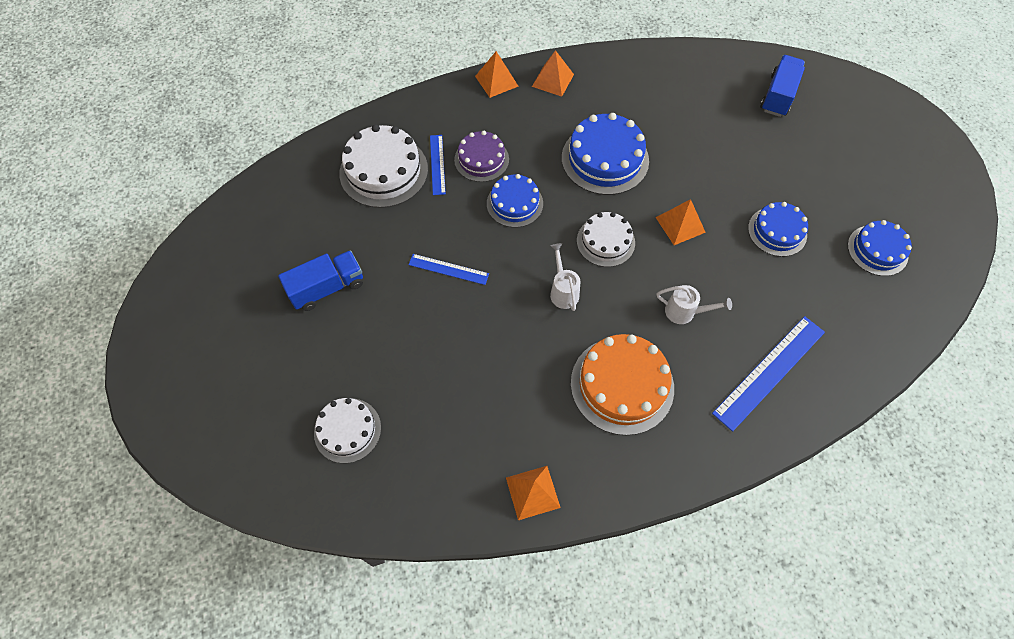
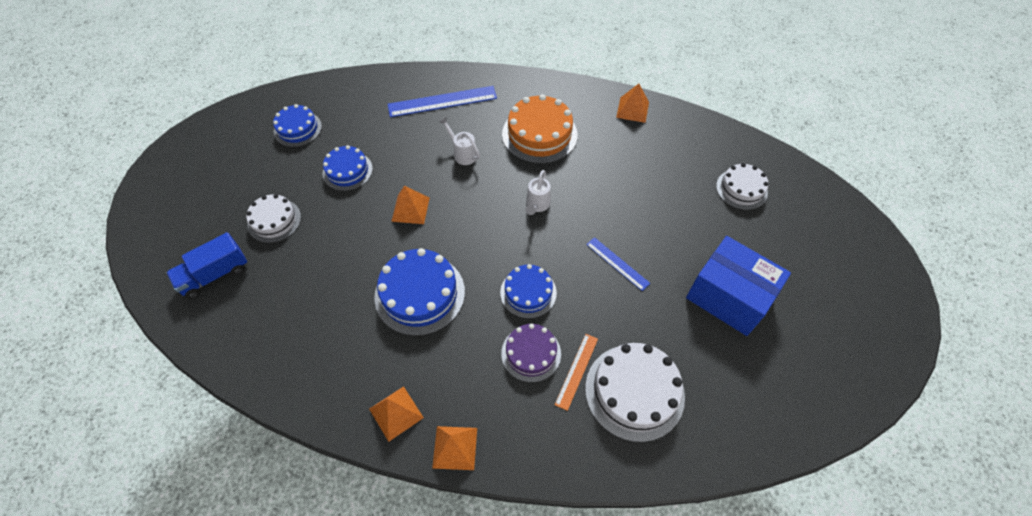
camera: 150 degrees left, 5 degrees down
blue truck [278,250,363,311] -> blue box [686,236,791,336]
blue ruler [430,135,446,195] -> orange ruler [555,334,598,411]
white cake [577,212,635,267] -> white cake moved to [246,194,301,243]

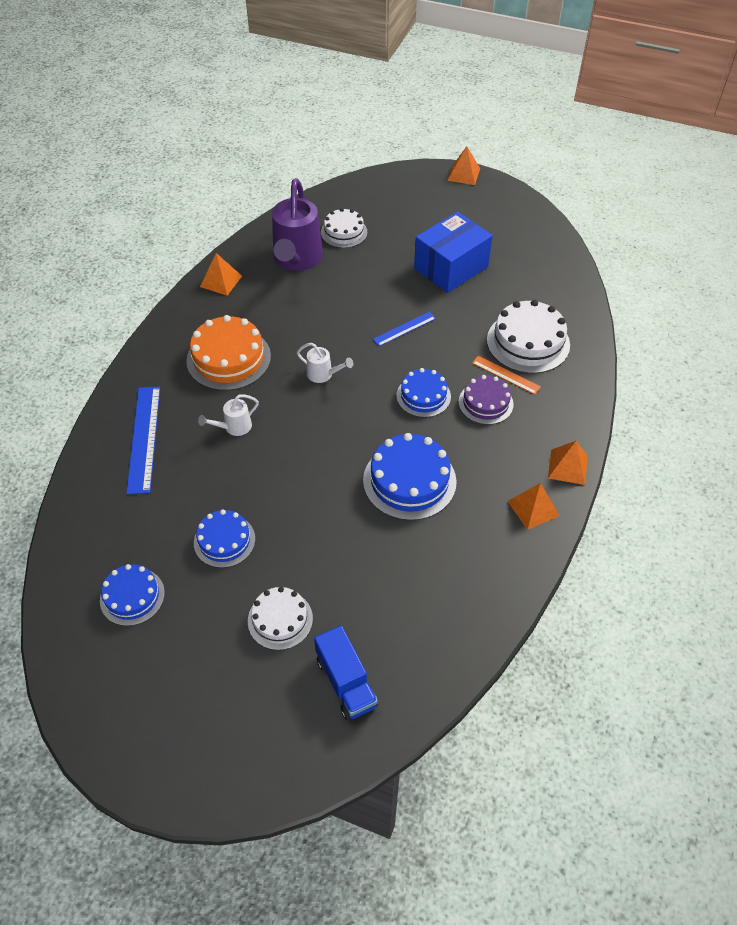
camera: 80 degrees left, 5 degrees down
orange pyramid [391,185,430,224] -> orange pyramid moved to [447,146,480,185]
none -> purple watering can [272,178,323,271]

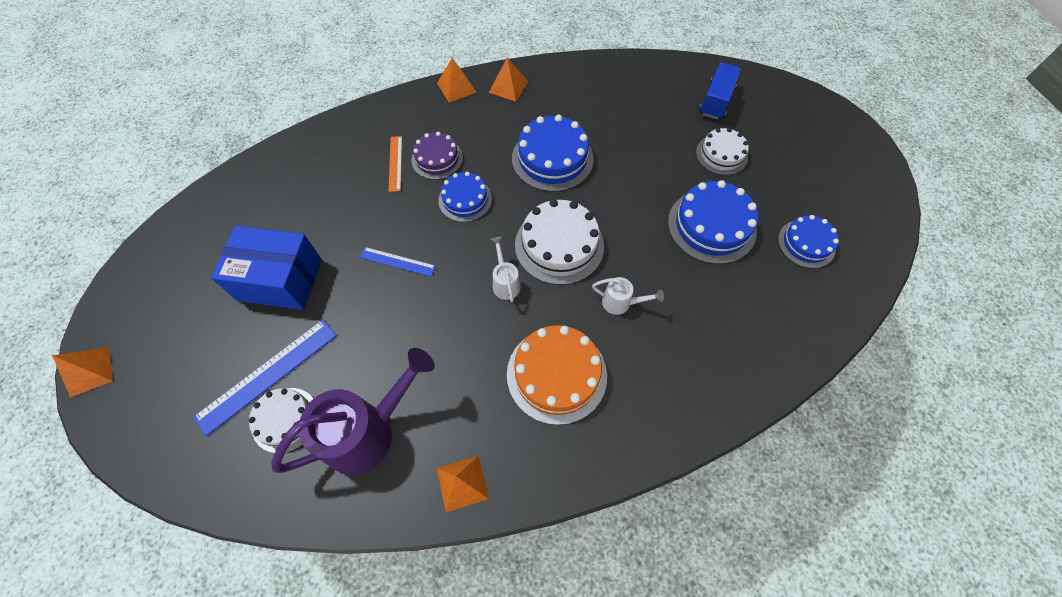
camera: 130 degrees left, 10 degrees up
blue ruler [126,387,160,494] -> blue ruler moved to [193,320,337,436]
blue cake [194,510,255,568] -> blue cake [668,180,758,264], size x1.59
white cake [487,300,570,373] -> white cake moved to [515,199,604,285]

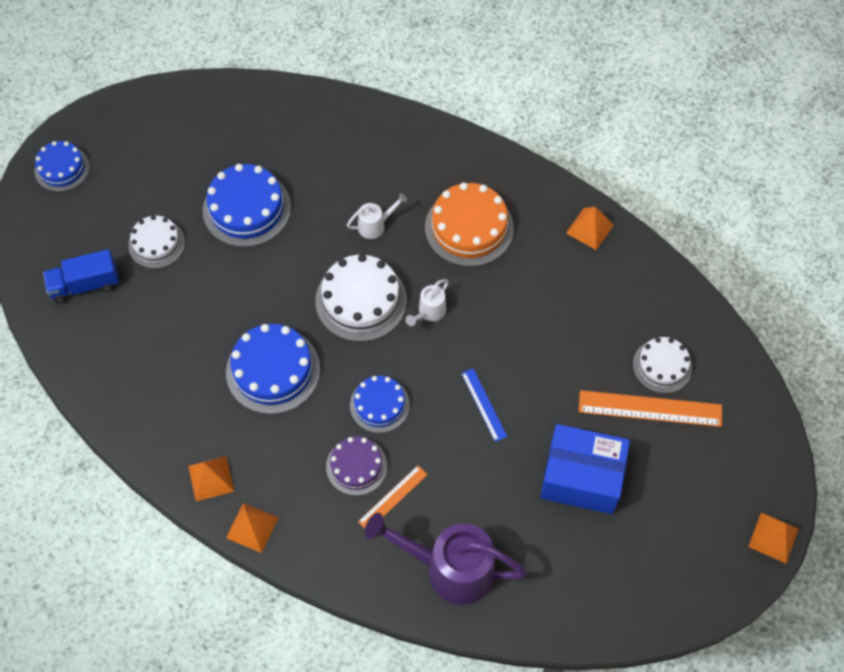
camera: 130 degrees left, 0 degrees up
blue ruler [193,320,337,436] -> orange ruler [579,390,722,427]
blue box [211,225,322,310] -> blue box turned 45 degrees counterclockwise [540,424,630,514]
purple watering can [271,348,434,475] -> purple watering can moved to [365,513,527,605]
white watering can [592,277,664,315] -> white watering can turned 90 degrees clockwise [347,193,407,239]
blue cake [778,215,839,268] -> blue cake moved to [35,141,89,192]

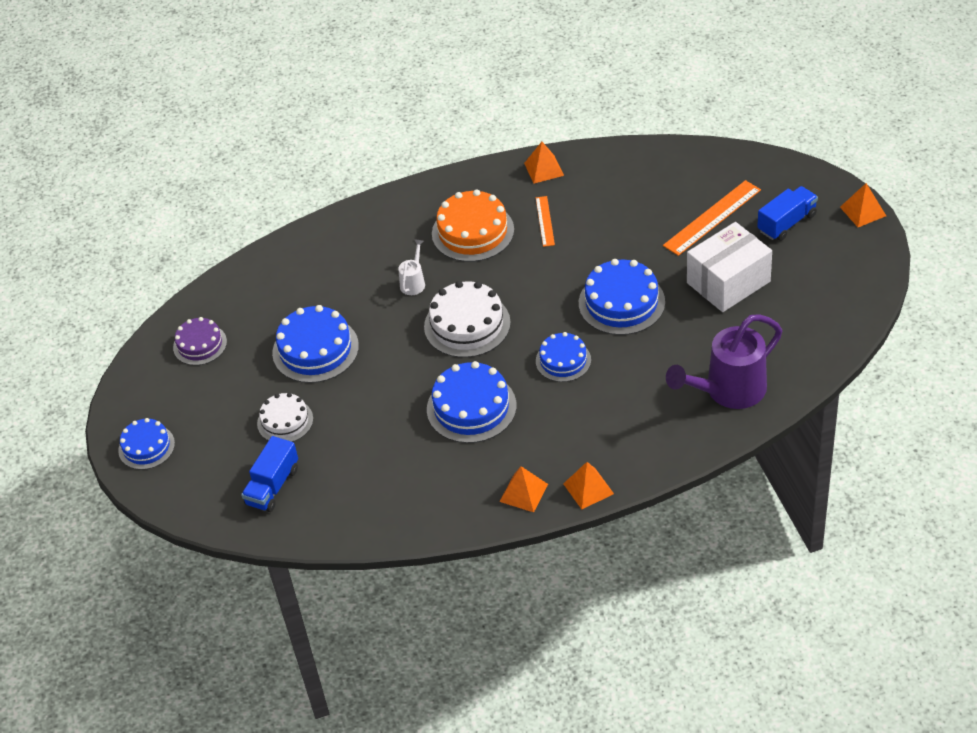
camera: 45 degrees left, 15 degrees down
purple cake [326,436,387,496] -> purple cake moved to [173,317,227,365]
orange ruler [358,466,428,529] -> orange ruler moved to [536,196,555,247]
white watering can [406,279,449,326] -> none
blue ruler [461,369,507,442] -> blue cake [579,259,665,335]
blue box [540,424,630,514] -> white box [687,222,772,312]
white cake [633,337,692,393] -> none
none -> blue truck [757,186,818,241]

